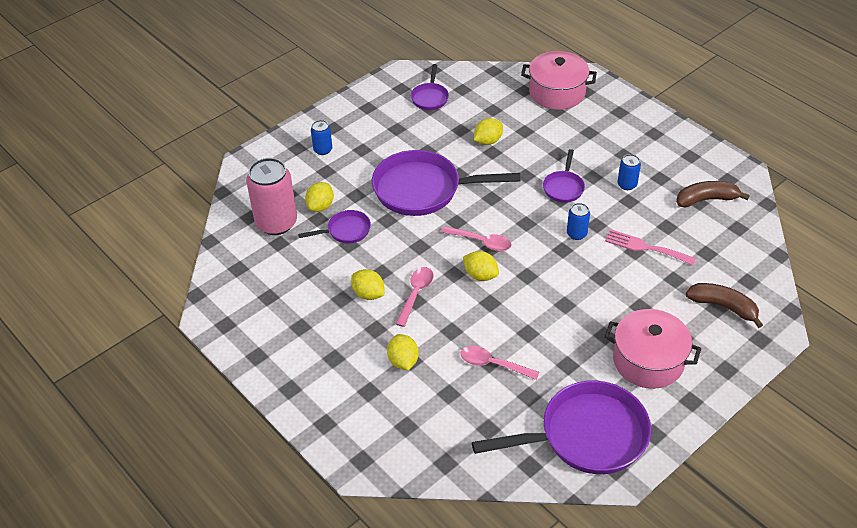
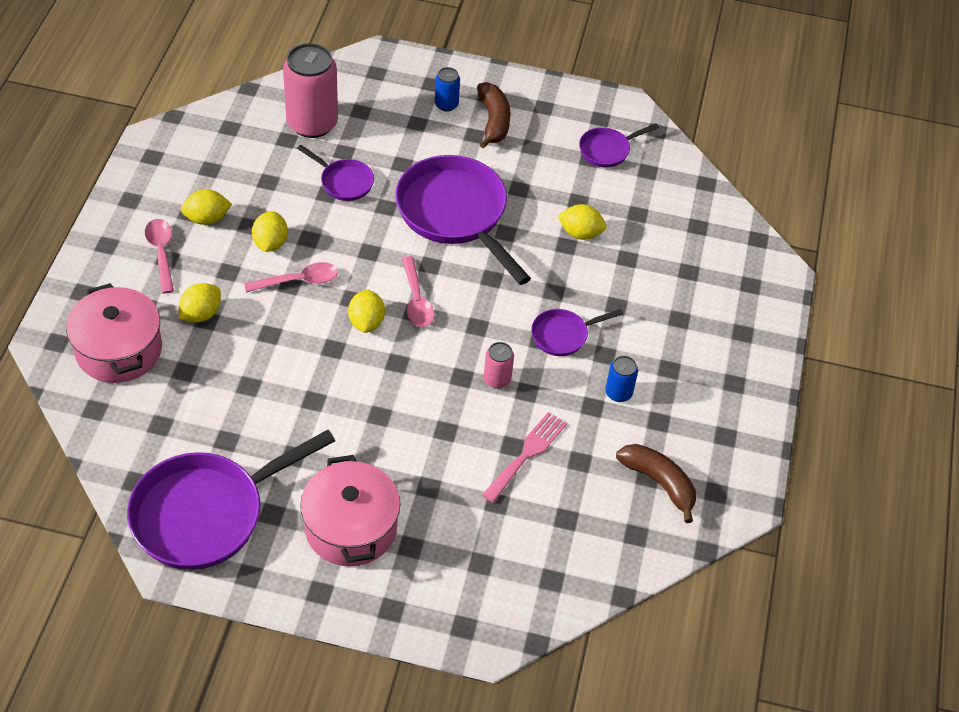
camera: 50 degrees right, 5 degrees up
yellow lemon [305,182,334,212] -> yellow lemon moved to [181,189,232,225]
pink spoon [460,346,539,380] -> pink spoon moved to [145,219,174,294]
purple pan [472,380,651,474] -> purple pan turned 105 degrees clockwise [127,430,335,570]
pink pot [521,51,597,110] -> pink pot moved to [66,283,162,383]
blue can [567,203,590,240] -> pink can [484,342,514,389]
pink fork [605,229,696,265] -> pink fork turned 45 degrees clockwise [482,412,567,503]
brown banana [686,283,763,328] -> brown banana moved to [477,82,511,149]

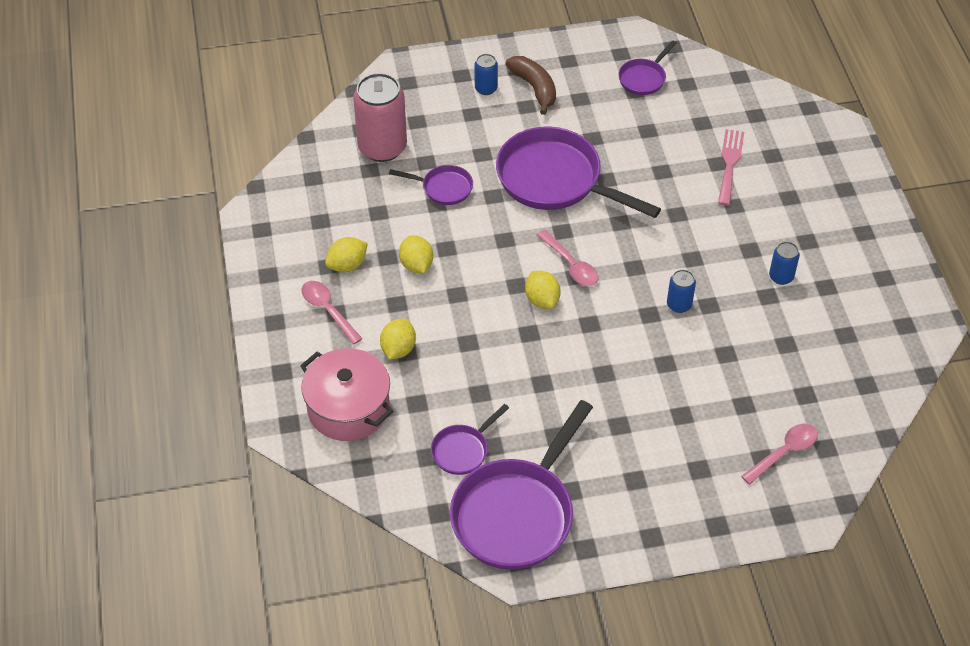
camera: 20 degrees left, 0 degrees up
pink spoon [244,262,338,292] -> pink spoon moved to [741,424,818,485]
pink pot [300,455,400,566] -> none
pink fork [482,412,567,503] -> pink fork moved to [718,129,744,205]
pink can [484,342,514,389] -> blue can [667,270,696,313]
purple pan [531,309,623,356] -> purple pan moved to [431,404,509,475]
yellow lemon [558,204,607,240] -> none
brown banana [616,444,696,523] -> none

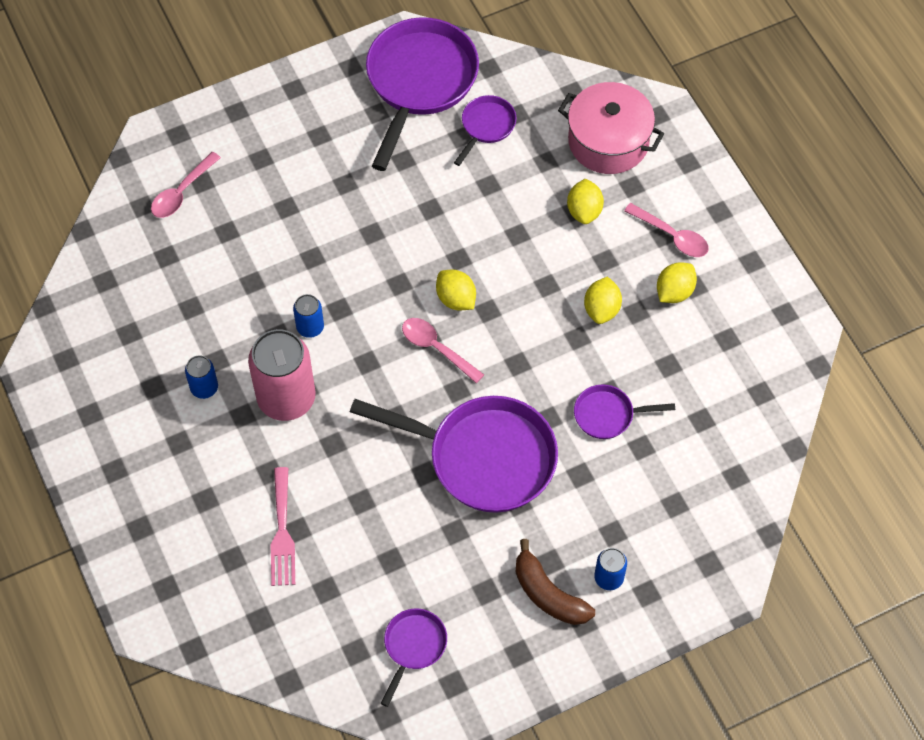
camera: 165 degrees right, 10 degrees up
pink can [353,73,407,162] -> pink can moved to [248,329,316,421]
yellow lemon [399,235,433,273] -> yellow lemon turned 45 degrees clockwise [584,276,622,324]

